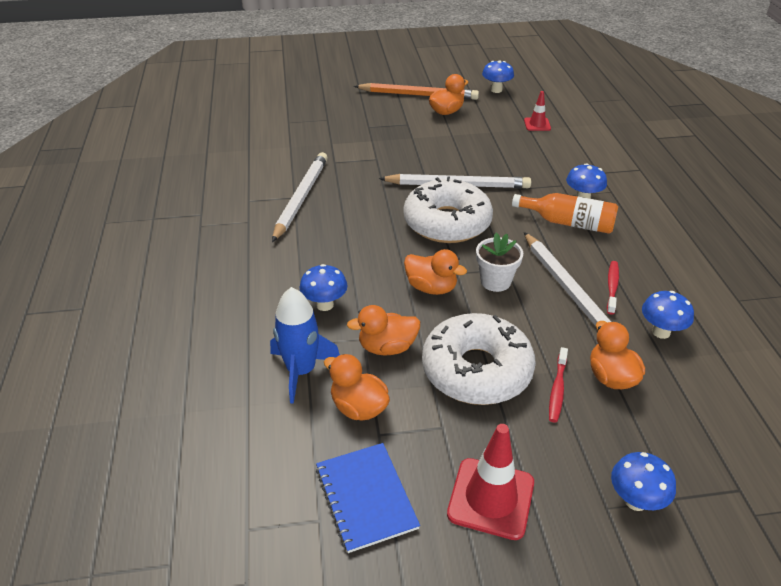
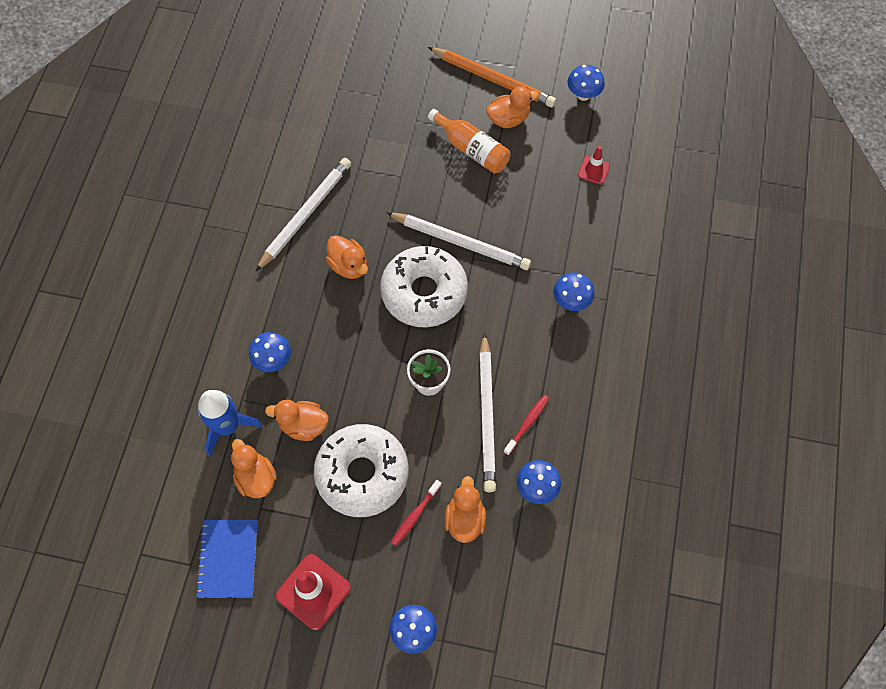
camera: 20 degrees right, 25 degrees up
orange duck [404,249,467,295] -> orange duck moved to [326,235,368,279]
orange bottle [512,193,618,234] -> orange bottle moved to [428,109,510,174]

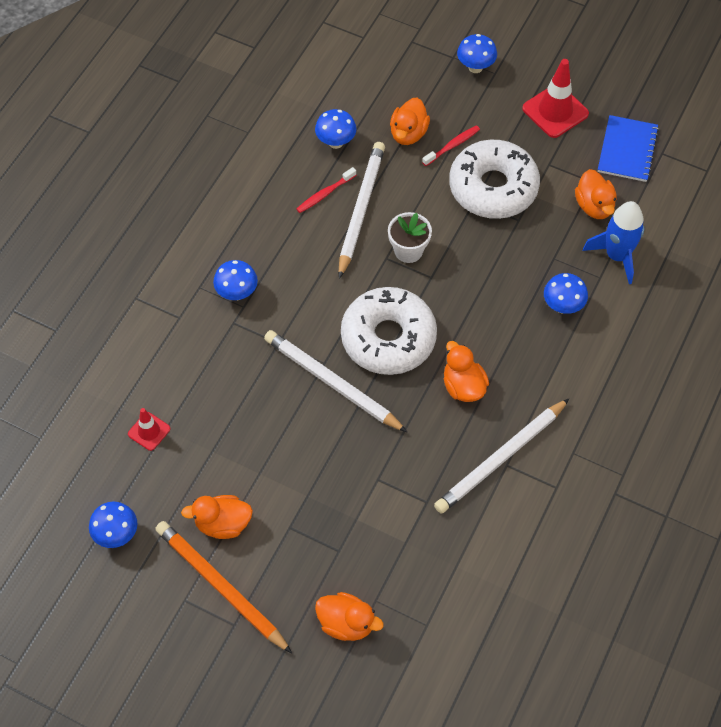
camera: 165 degrees left, 5 degrees down
orange duck [265,400,329,441] -> orange duck moved to [315,592,384,641]
orange bottle [428,109,510,174] -> none

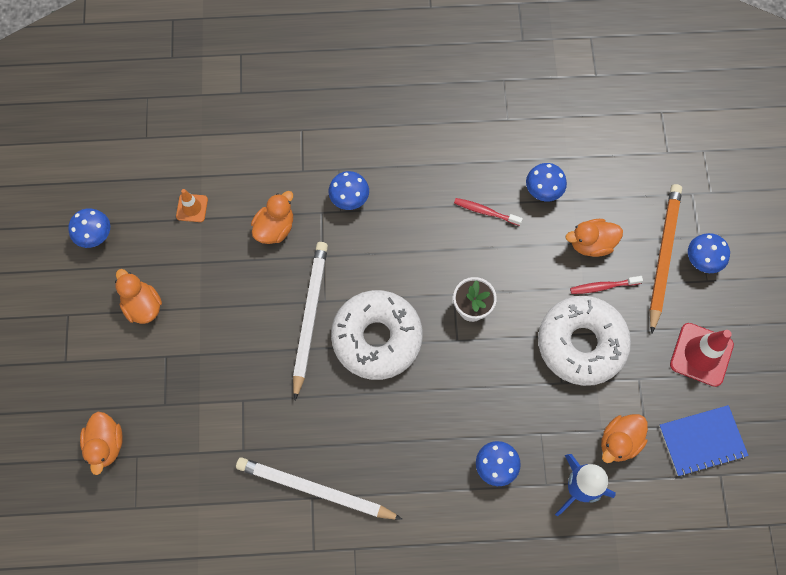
camera: 60 degrees right, 10 degrees up
red traffic cone [128,408,170,451] -> orange traffic cone [176,189,208,222]
orange pencil [155,521,292,653] -> orange pencil moved to [649,184,682,334]
white pencil [339,142,385,279] -> none
red toothbrush [422,125,480,166] -> red toothbrush turned 150 degrees clockwise [570,276,643,294]
orange duck [444,341,489,402] -> orange duck moved to [251,191,293,244]

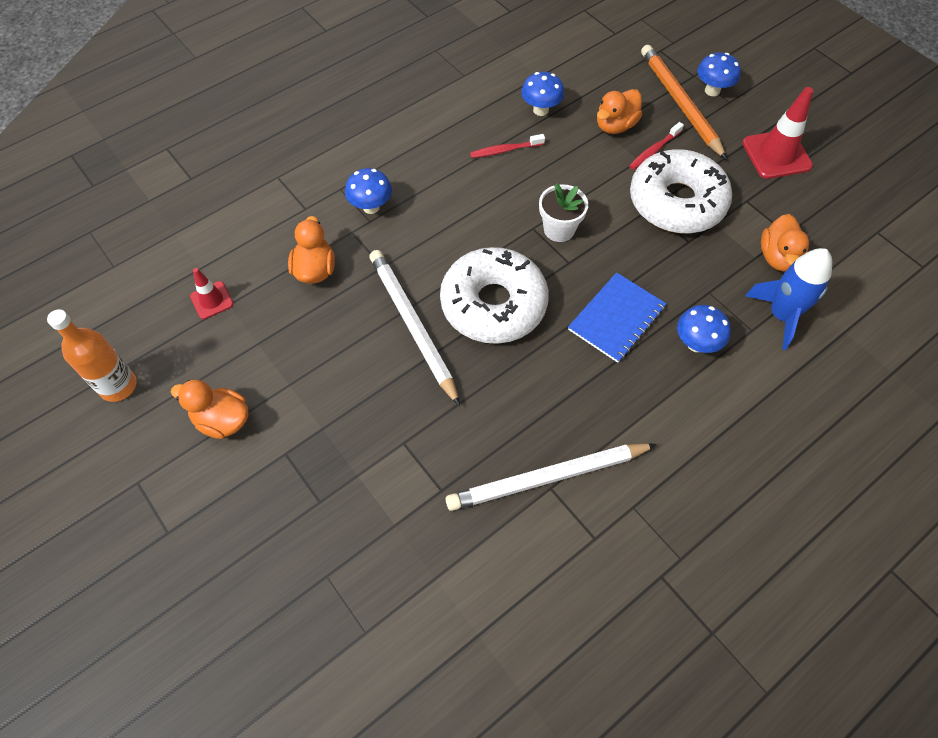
camera: 35 degrees left, 10 degrees down
blue mushroom [68,208,110,248] -> orange bottle [47,309,137,402]
orange duck [80,412,123,475] -> none
orange traffic cone [176,189,208,222] -> red traffic cone [190,268,233,319]
blue notebook [659,405,748,477] -> blue notebook moved to [568,272,666,363]

